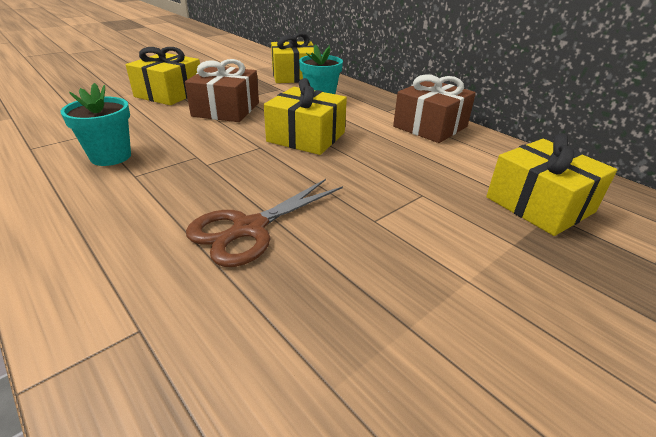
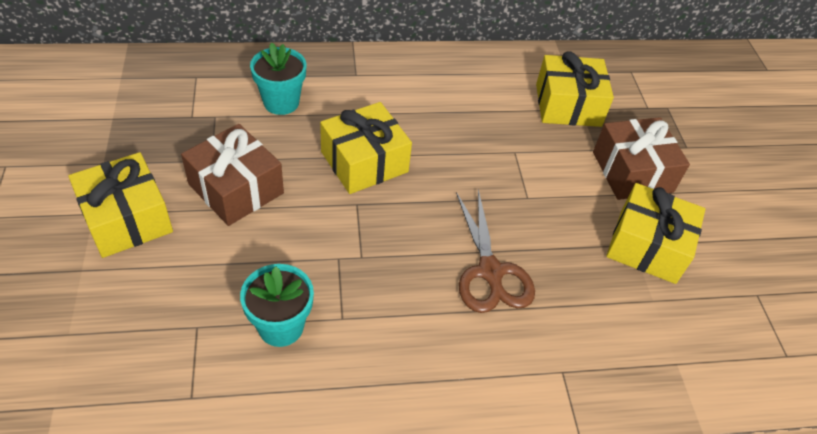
camera: 60 degrees left, 15 degrees up
yellow gift [271,33,314,83] -> yellow gift moved to [606,183,705,284]
brown gift [393,74,476,143] -> brown gift moved to [593,117,690,200]

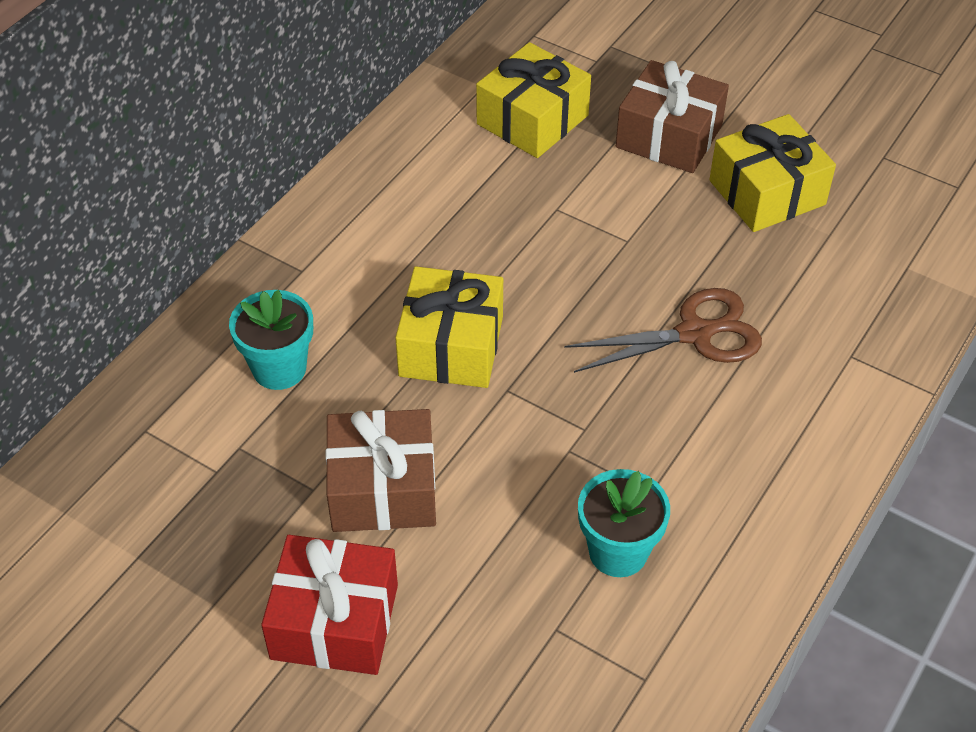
camera: 45 degrees left, 0 degrees up
yellow gift [68,152,173,258] -> red gift [261,535,398,675]
brown scissors [456,189,535,313] -> brown scissors turned 45 degrees counterclockwise [564,288,762,373]

